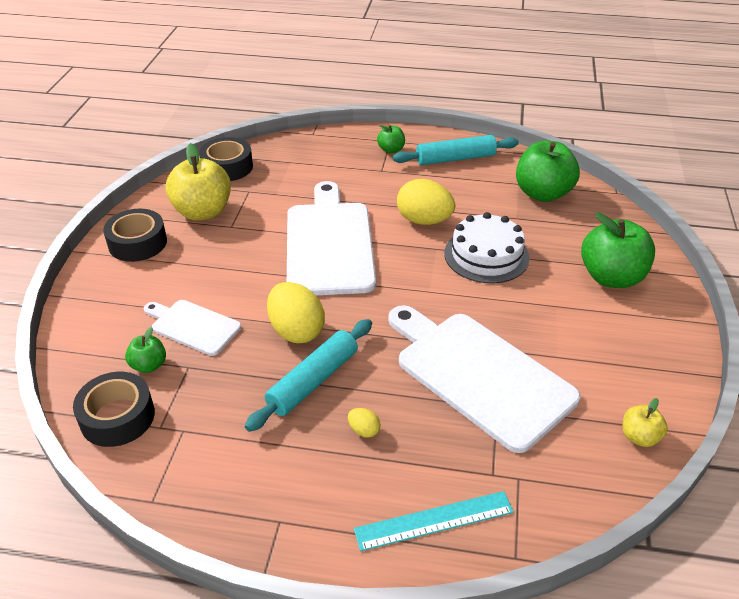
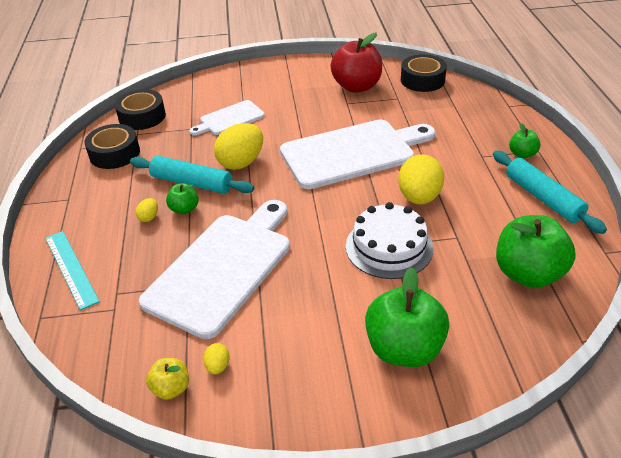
camera: 75 degrees right, 0 degrees up
black tape [103,209,167,262] -> black tape moved to [84,124,140,169]
green apple [125,327,166,373] -> green apple moved to [166,183,199,214]
white cutting board [144,300,241,356] -> white cutting board turned 135 degrees counterclockwise [189,100,265,135]
yellow apple [166,143,231,221] -> red apple [330,32,382,93]
none -> yellow egg [203,343,230,375]

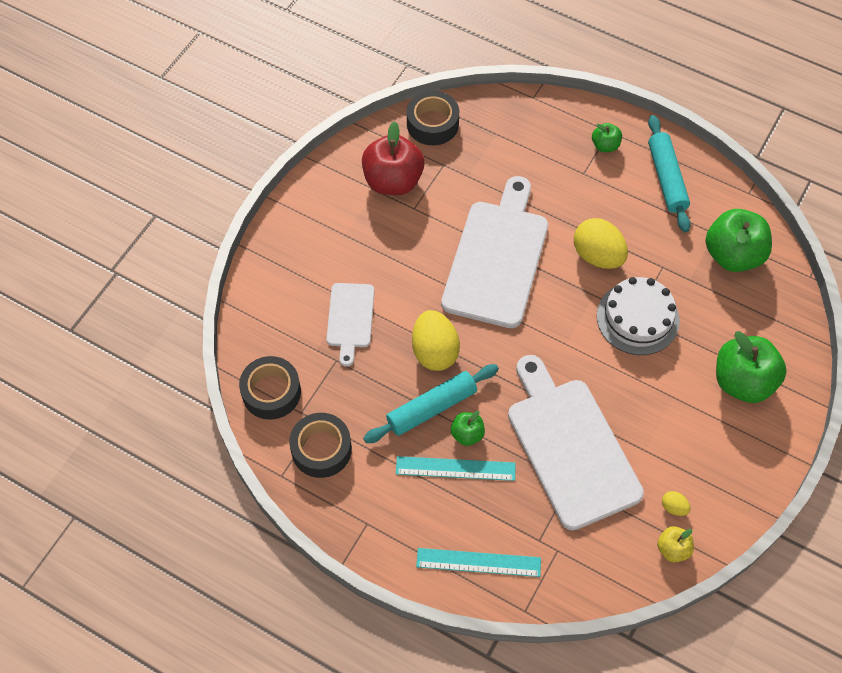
camera: 55 degrees left, 20 degrees up
yellow egg [136,198,158,222] -> turquoise ruler [396,456,516,481]
turquoise rolling pin [493,151,607,234] -> turquoise rolling pin turned 75 degrees clockwise [648,115,691,232]

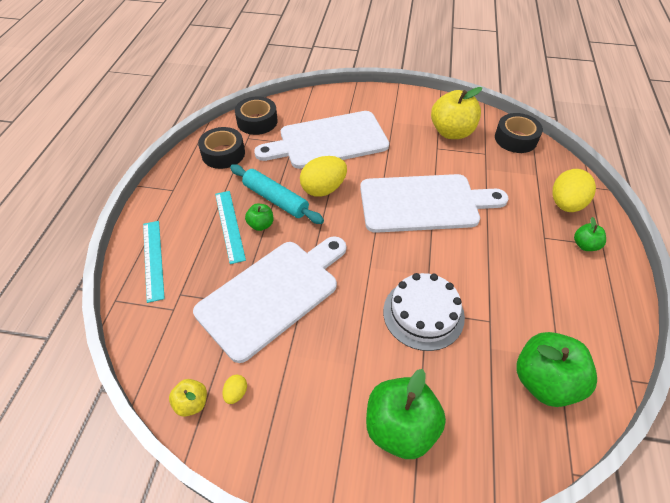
camera: 70 degrees right, 10 degrees down
white cutting board [327,283,374,367] -> white cutting board [254,111,389,169], size x1.92
red apple [362,121,424,195] -> yellow apple [431,87,482,139]
yellow egg [574,218,628,269] -> yellow egg moved to [552,169,596,212]
turquoise rolling pin [648,115,691,232] -> none

